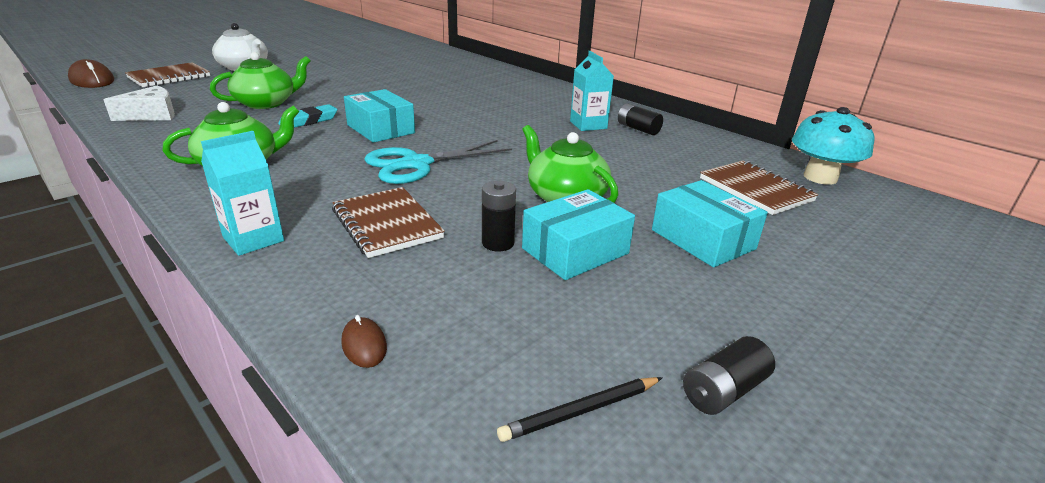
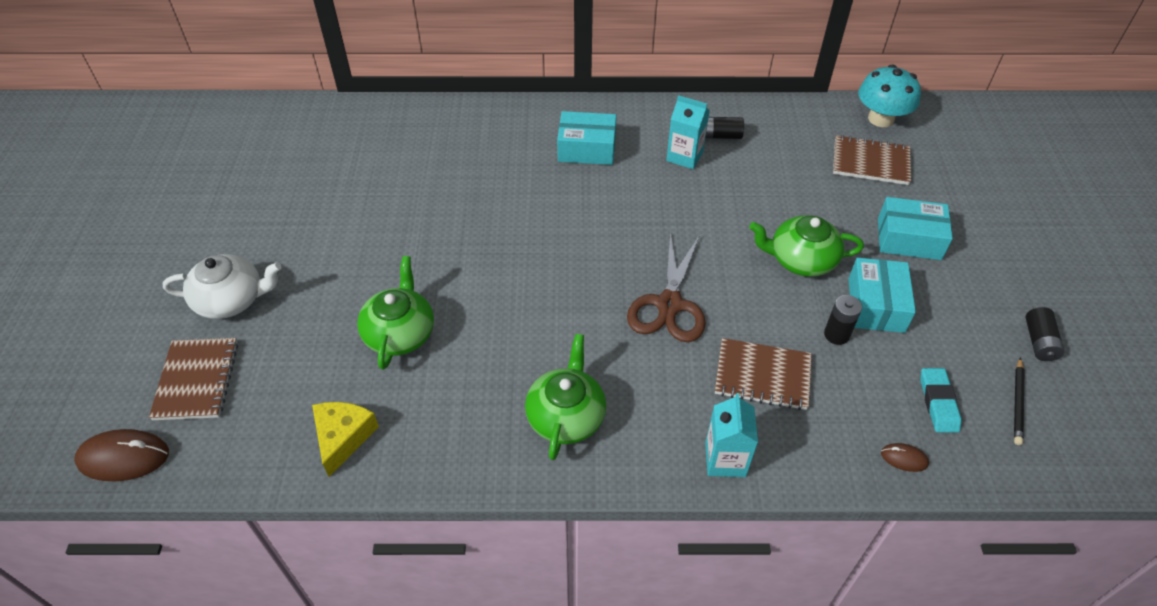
camera: 45 degrees left, 20 degrees up
white cheese [103,86,175,121] -> yellow cheese [312,402,379,477]
turquoise eraser [278,104,337,128] -> turquoise eraser moved to [920,368,961,433]
turquoise box [344,89,415,143] -> turquoise box moved to [557,111,616,165]
turquoise scissors [364,140,512,184] -> brown scissors [627,231,706,342]

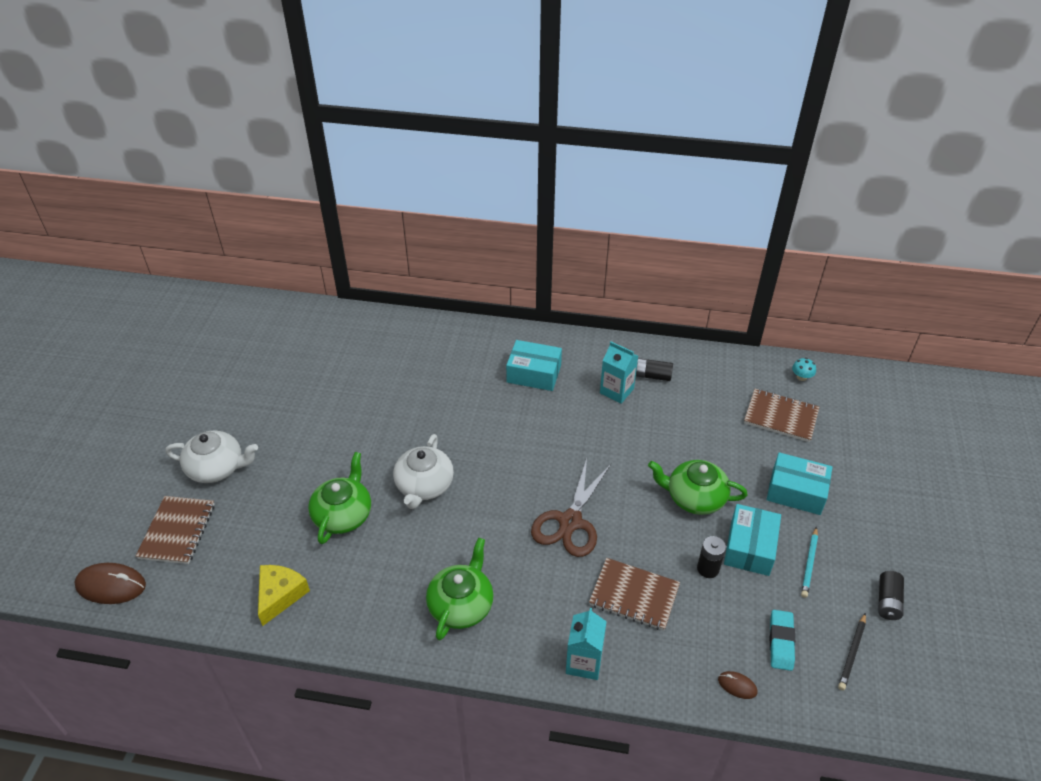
camera: 10 degrees right, 5 degrees down
turquoise mushroom [859,65,921,127] -> turquoise mushroom [792,358,816,381], size x0.44
none -> white teapot [393,434,454,509]
none -> turquoise pencil [801,527,818,598]

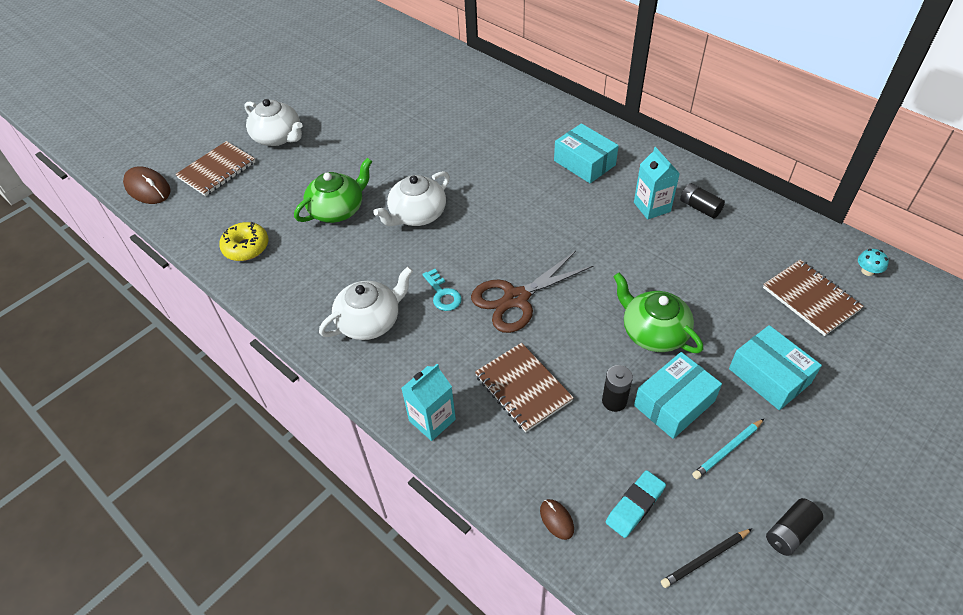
camera: 35 degrees right, 5 degrees up
yellow cheese [258,565,310,626] -> yellow donut [219,222,269,261]
green teapot [426,538,494,640] -> white teapot [319,267,413,340]
none -> turquoise key [422,269,462,311]

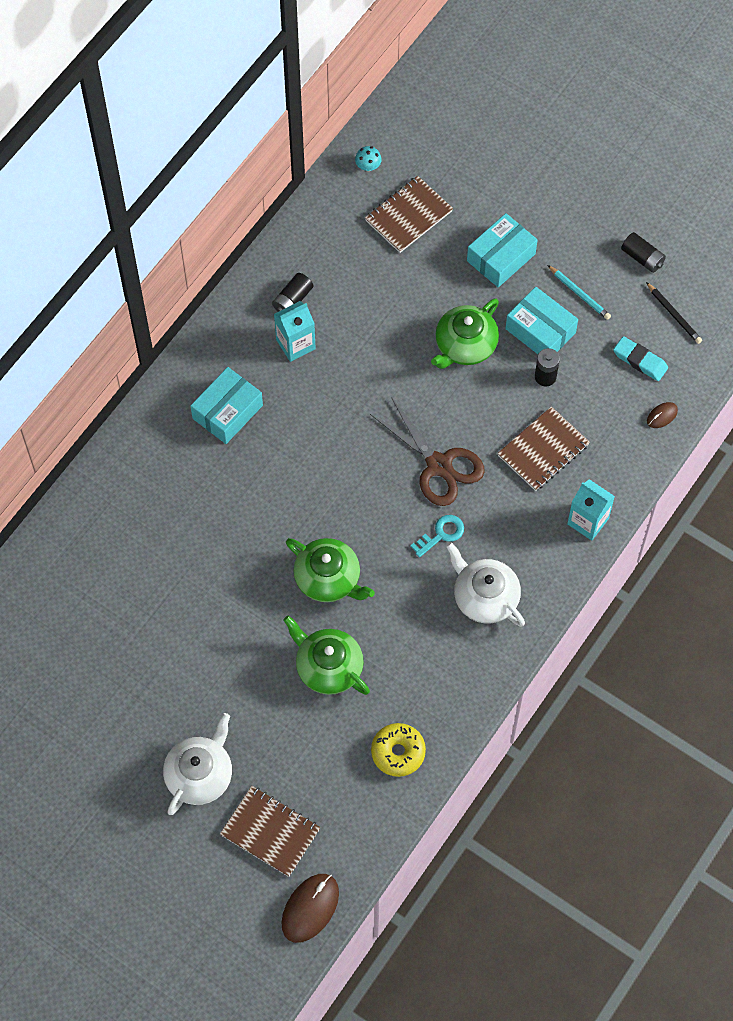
camera: 100 degrees left, 15 degrees up
white teapot [373,171,450,226] -> green teapot [286,538,375,602]

